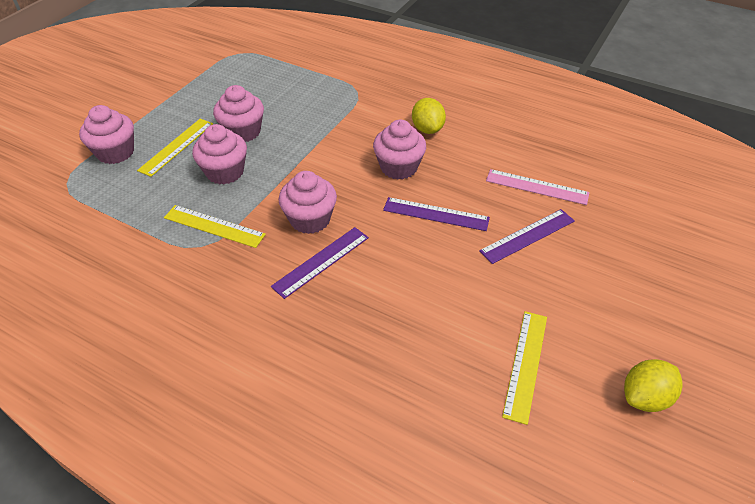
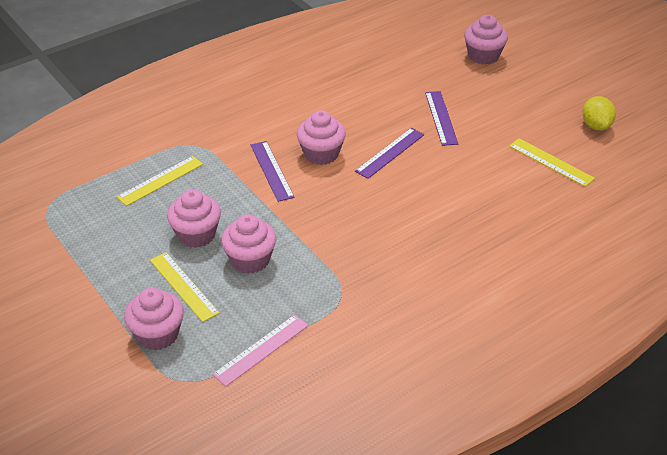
camera: 65 degrees left, 5 degrees down
yellow ruler [164,205,266,248] -> yellow ruler moved to [117,156,203,206]
purple ruler [271,227,369,299] -> purple ruler moved to [251,141,295,202]
pink cupcake [279,171,337,234] -> pink cupcake moved to [464,15,508,65]
yellow lemon [412,98,446,134] -> none
pink ruler [486,169,590,205] -> pink ruler moved to [212,315,308,386]

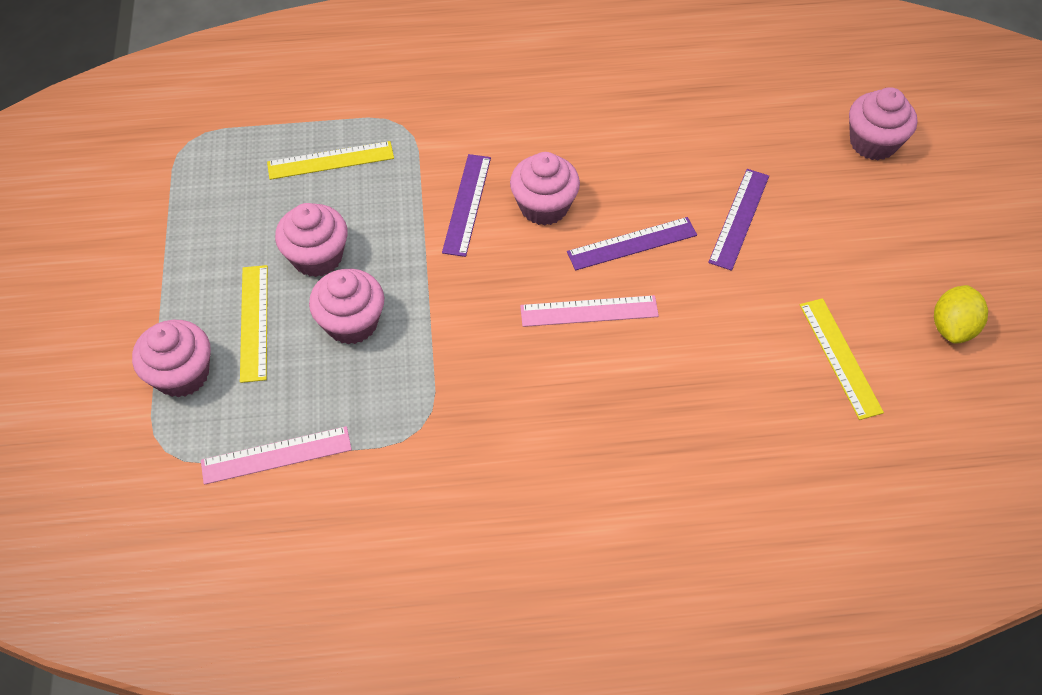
camera: 30 degrees right, 15 degrees up
none -> pink ruler [520,295,659,327]

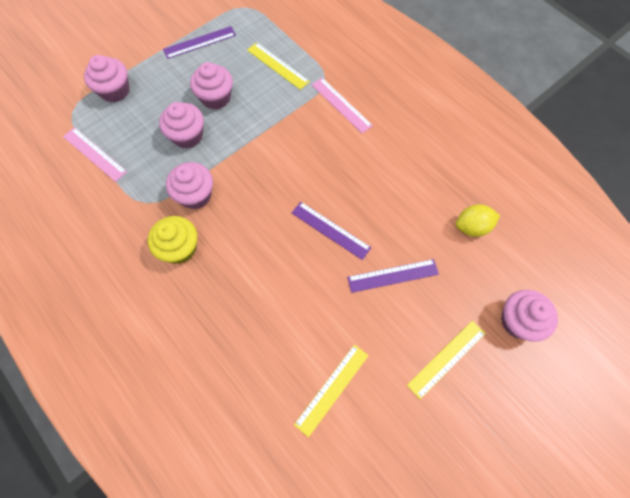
camera: 55 degrees right, 10 degrees up
yellow ruler [240,265,268,383] -> yellow ruler moved to [407,321,486,399]
purple ruler [442,154,491,257] -> purple ruler moved to [163,26,236,59]
pink cupcake [510,152,580,226] -> pink cupcake moved to [166,162,213,209]
pink ruler [520,295,659,327] -> pink ruler moved to [312,78,373,133]
yellow lemon [934,285,988,344] -> yellow lemon moved to [456,204,500,237]
none -> yellow cupcake [148,216,197,264]

